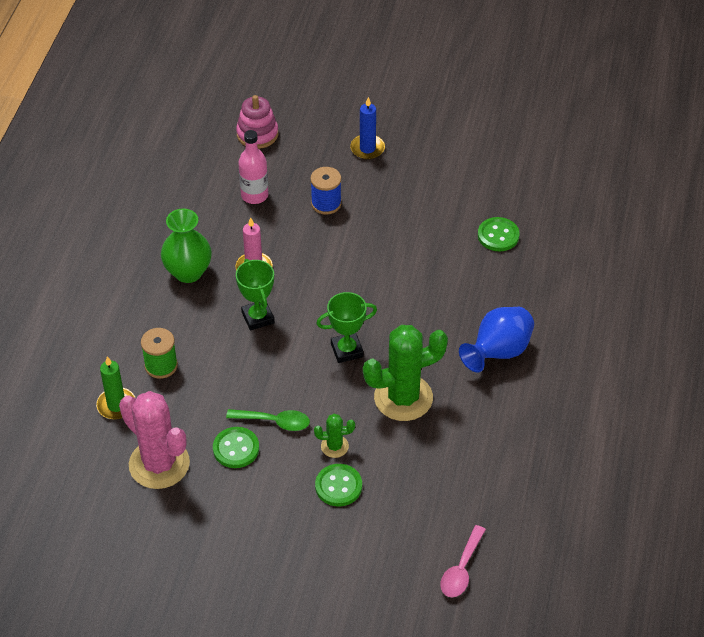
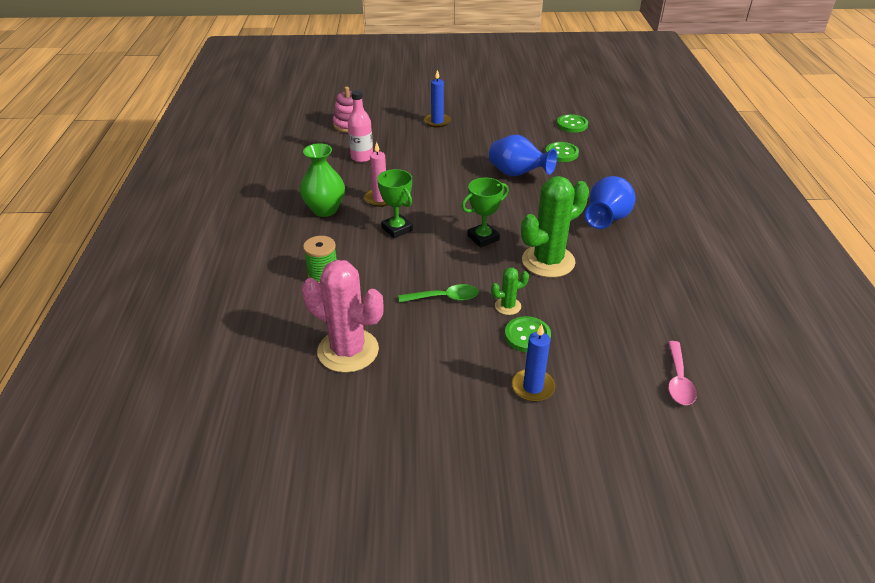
camera: 15 degrees left, 10 degrees down
green candle [96,356,135,419] -> none
green button [213,427,259,468] -> green button moved to [557,114,588,133]
blue spool [310,167,342,215] -> none
none -> blue vase [489,135,557,176]
none -> blue candle [512,324,555,402]

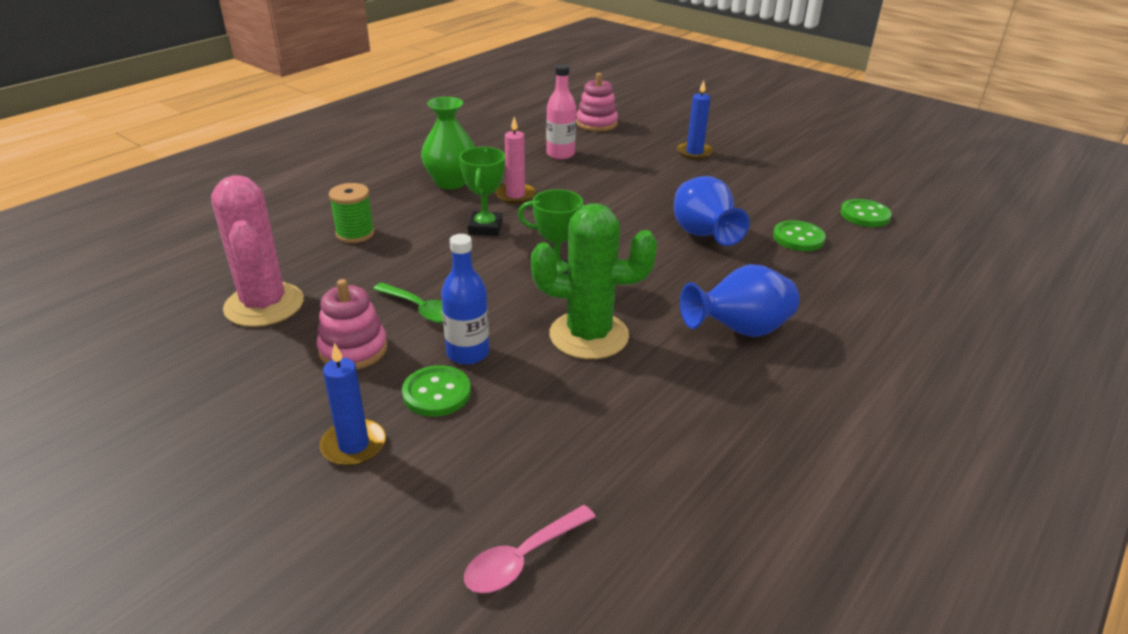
camera: 40 degrees right, 5 degrees down
green cactus [491,267,529,315] -> blue bottle [441,234,489,365]
none -> pink stacking toy [317,279,388,370]

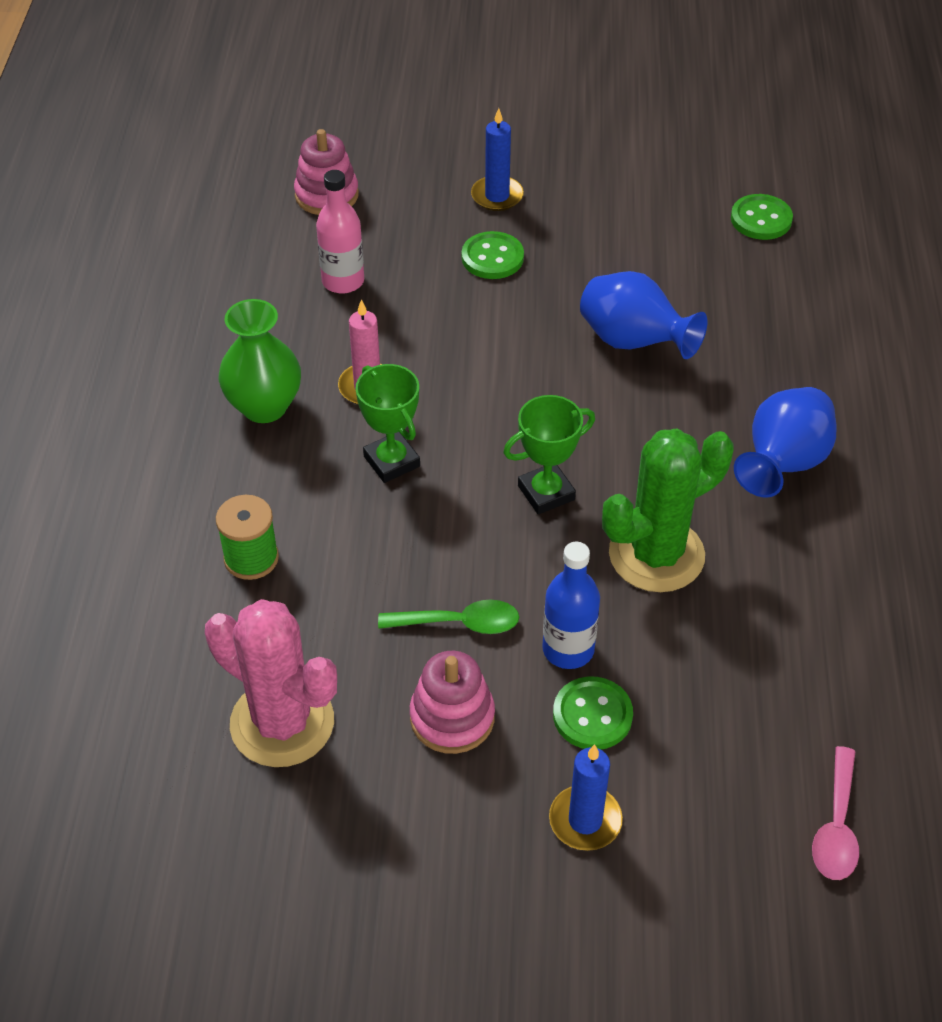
camera: 35 degrees left, 15 degrees up
green button [773,220,826,251] -> green button moved to [462,231,524,279]

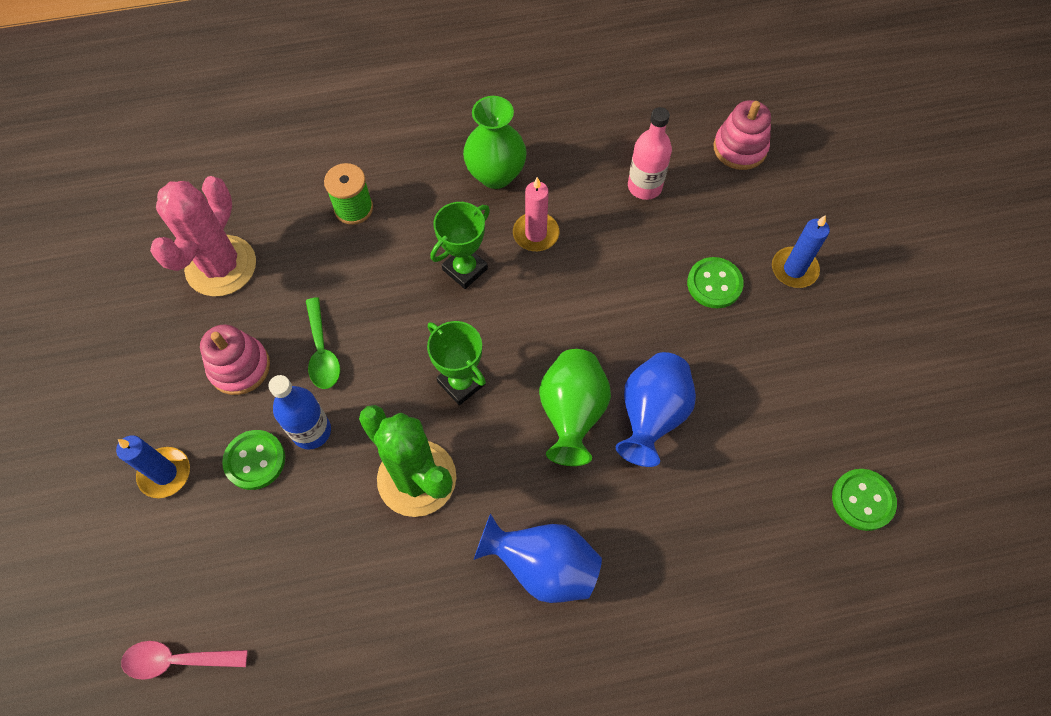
camera: 75 degrees right, 15 degrees up
none -> green vase [539,349,611,466]

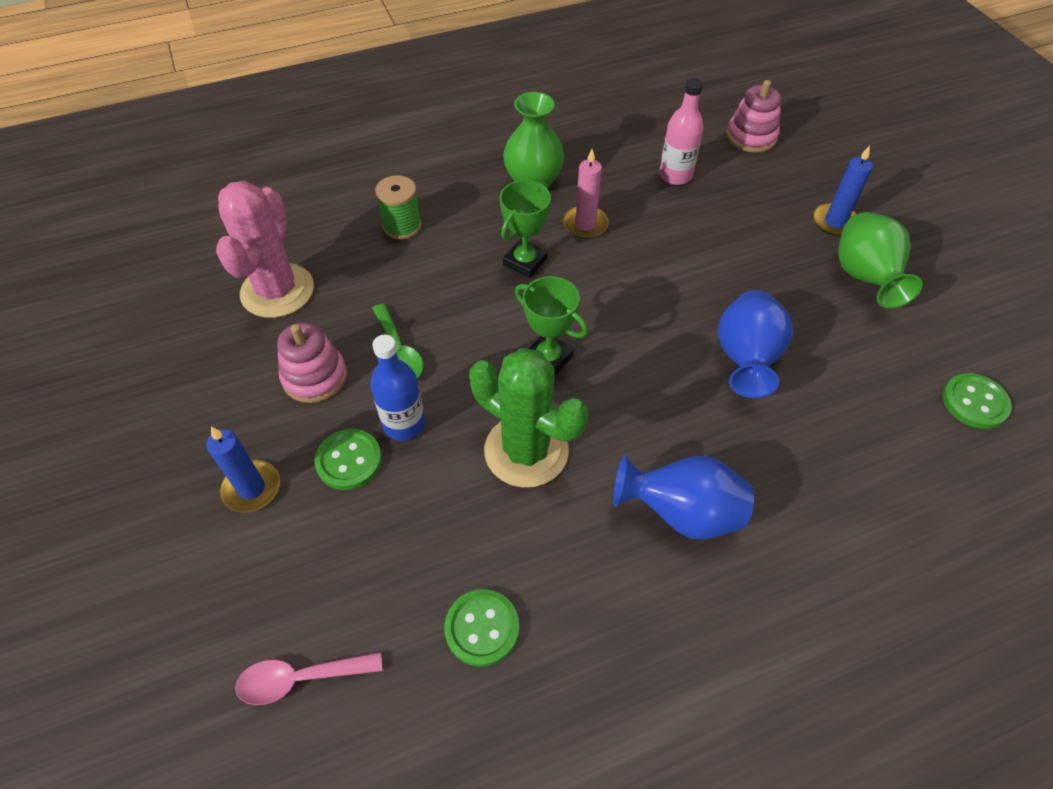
camera: 10 degrees left, 10 degrees down
green vase [539,349,611,466] -> green vase moved to [838,212,923,308]
green button [687,257,744,308] -> green button moved to [444,589,519,667]

